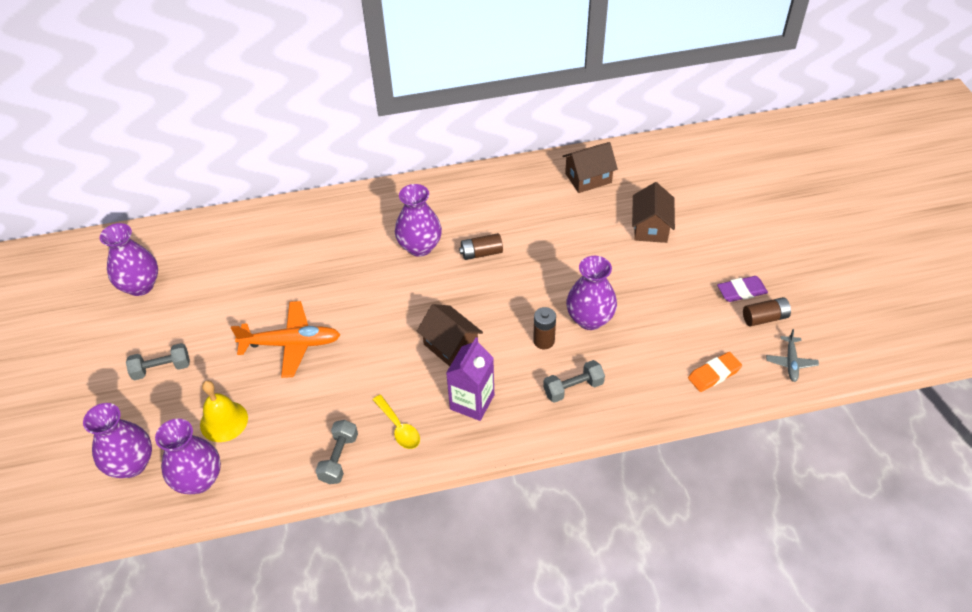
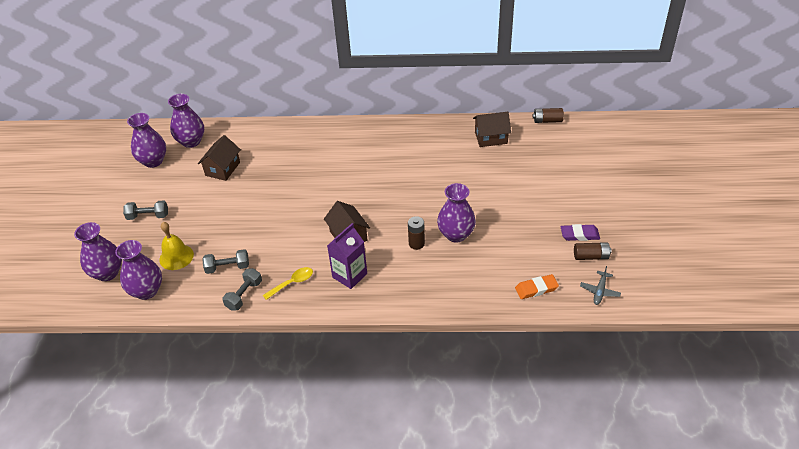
camera: 15 degrees right, 5 degrees down
orange plane [231,301,340,378] -> none
yellow spoon [373,395,420,449] -> yellow spoon turned 105 degrees counterclockwise [263,267,313,300]
purple vase [395,184,442,257] -> purple vase moved to [168,94,204,148]
brown battery [459,233,503,260] -> brown battery moved to [533,108,564,123]
grey dumbbell [543,360,605,403] -> grey dumbbell moved to [202,249,249,274]
brown house [632,182,675,243] -> brown house moved to [198,135,241,181]

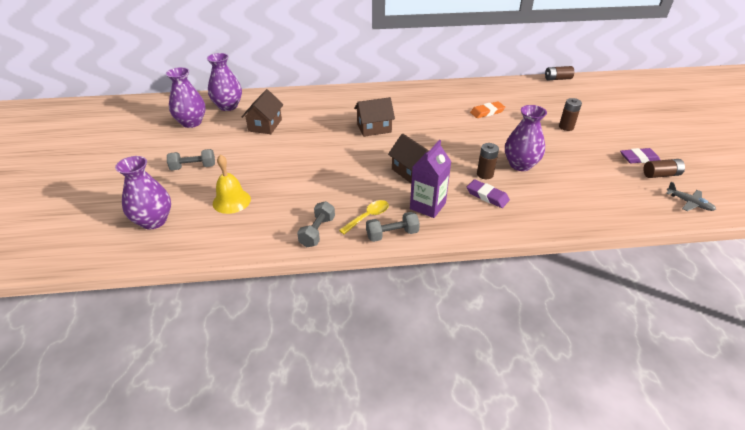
camera: 10 degrees left, 5 degrees down
purple vase [115,240,162,300] -> none
grey dumbbell [202,249,249,274] -> grey dumbbell moved to [366,212,420,242]
brown house [473,112,511,147] -> brown house moved to [354,97,395,137]
orange eraser [515,274,559,299] -> orange eraser moved to [470,101,505,118]
grey plane [580,266,621,305] -> grey plane turned 60 degrees counterclockwise [666,182,716,211]
none -> purple eraser [467,179,510,208]
none -> brown battery [559,98,582,131]

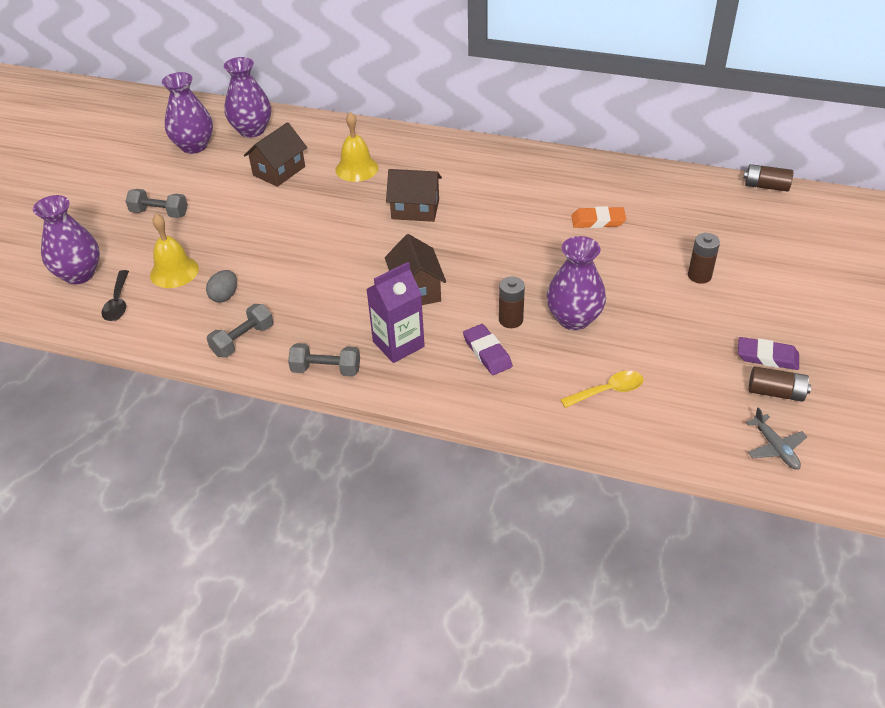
camera: 25 degrees right, 5 degrees up
yellow spoon [339,200,389,234] -> yellow spoon moved to [560,371,644,408]
none -> black spoon [102,270,129,321]
none -> grey egg [206,270,237,302]
none -> yellow bell [335,112,378,182]

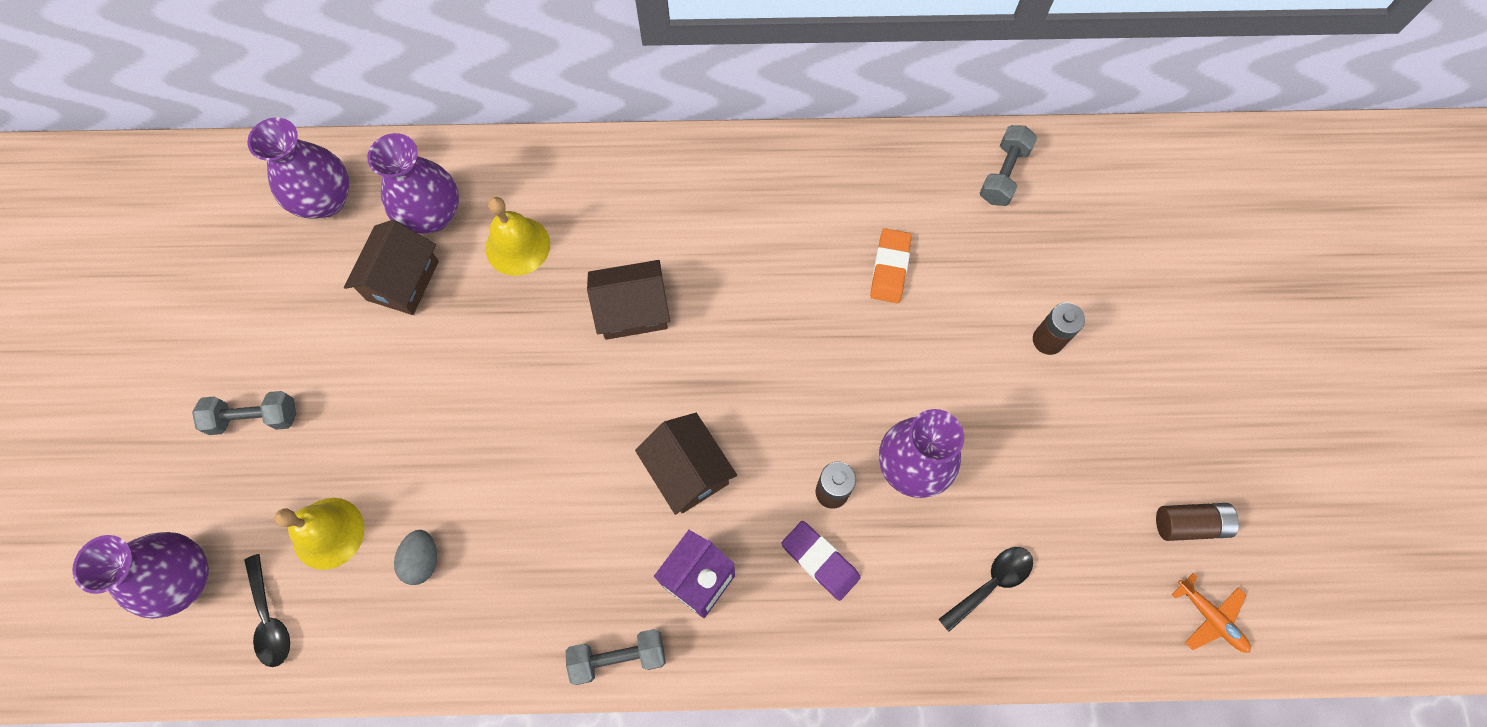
camera: 20 degrees left, 25 degrees up
purple vase [162,72,213,154] -> purple vase moved to [367,133,459,234]
grey dumbbell [207,304,273,358] -> grey dumbbell moved to [980,125,1037,206]
yellow spoon [560,371,644,408] -> black spoon [938,547,1033,632]
orange eraser [571,206,626,228] -> orange eraser turned 60 degrees counterclockwise [870,228,912,303]
purple eraser [738,337,799,370] -> none
brown battery [743,164,793,192] -> none
grey plane [746,407,807,470] -> orange plane [1172,573,1251,653]

